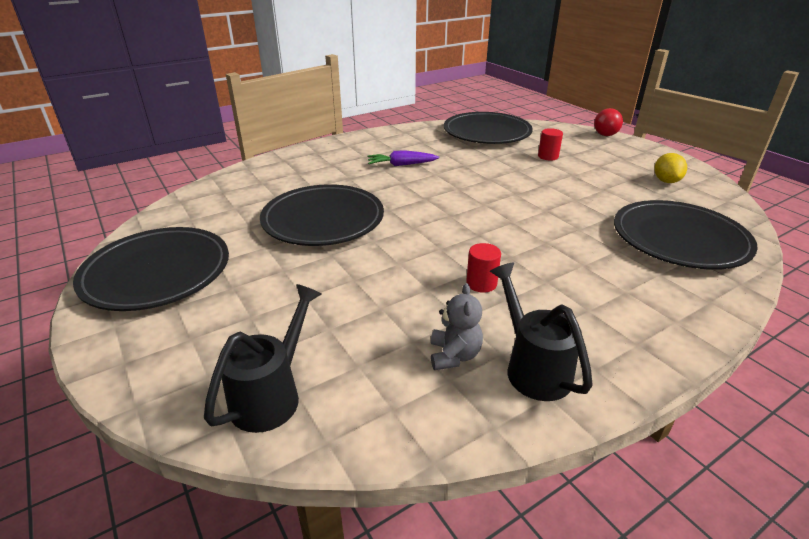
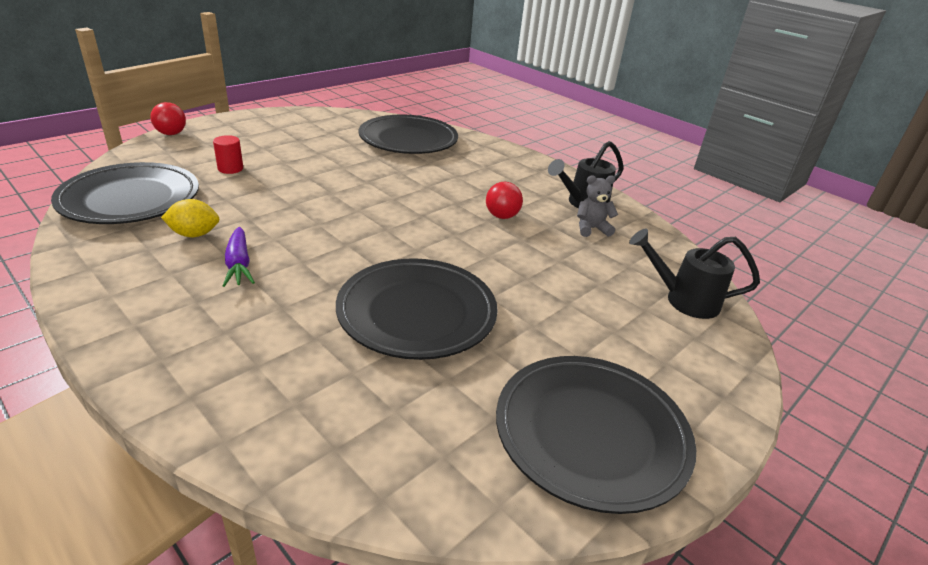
camera: 105 degrees left, 0 degrees up
red cylinder [466,243,501,293] -> red ball [486,182,523,219]
yellow lemon [654,153,687,183] -> yellow lemon moved to [161,199,219,238]

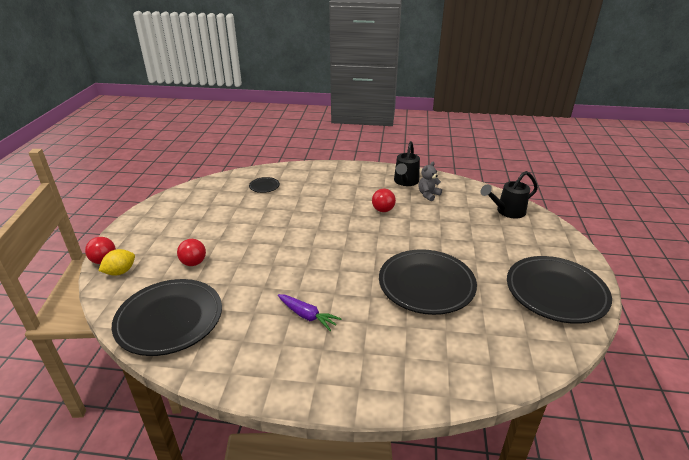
camera: 35 degrees left, 0 degrees up
yellow lemon [161,199,219,238] -> yellow lemon moved to [98,249,135,276]
red cylinder [213,135,243,174] -> red ball [177,239,206,266]
black plate [358,115,458,154] -> black plate [249,177,280,193], size x0.42

